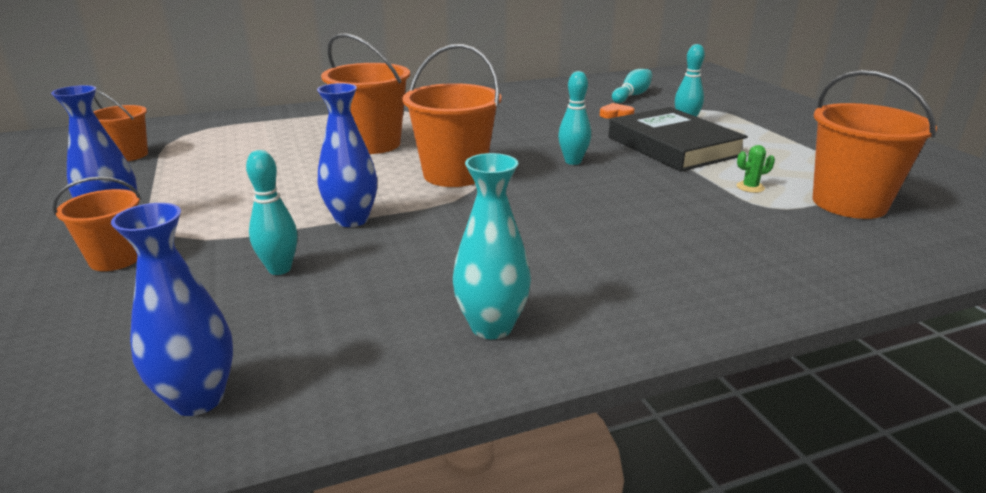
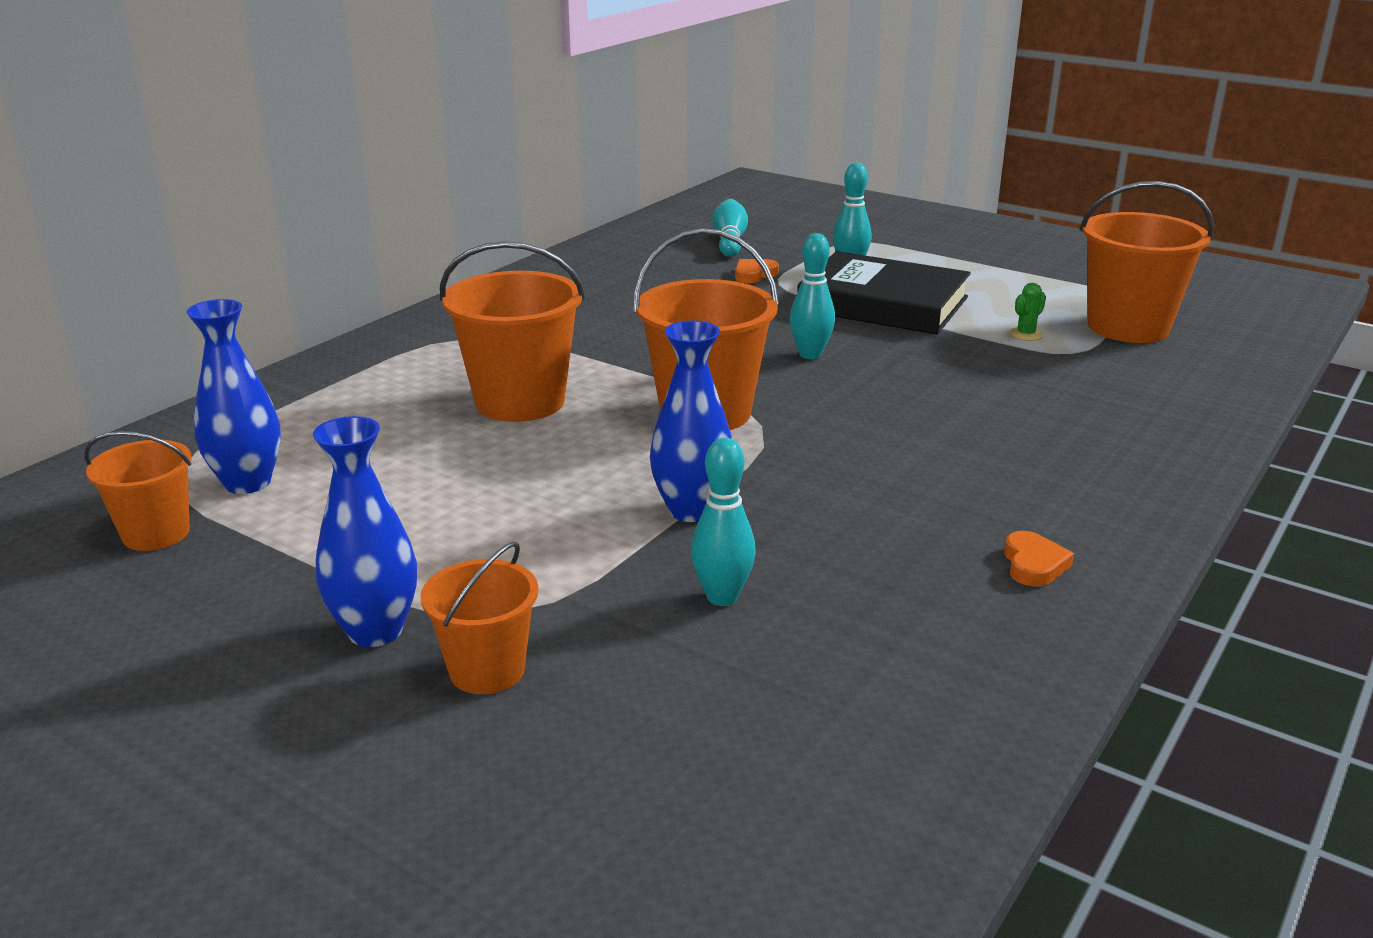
camera: 35 degrees left, 0 degrees up
blue vase [111,203,233,416] -> blue vase moved to [186,299,281,494]
turquoise vase [453,153,531,339] -> orange heart [1004,531,1074,587]

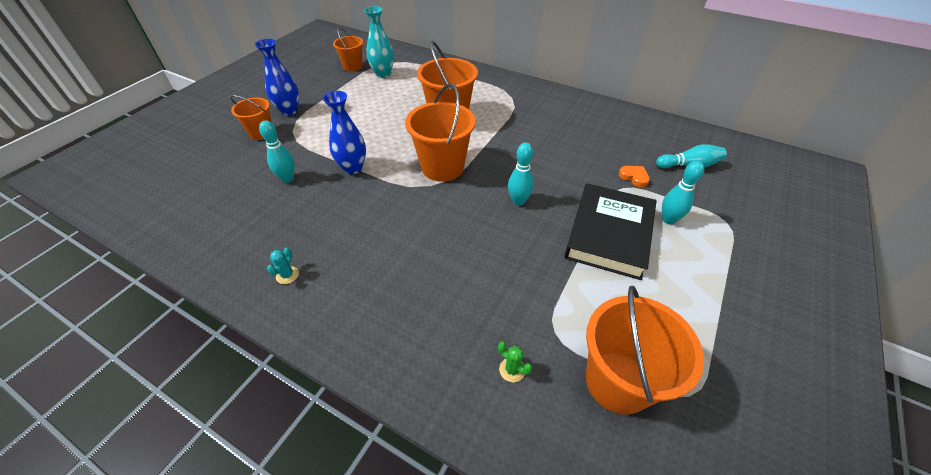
camera: 85 degrees right, 20 degrees up
blue vase [186,299,281,494] -> turquoise vase [364,6,394,78]
orange heart [1004,531,1074,587] -> turquoise cactus [267,248,299,284]
green cactus [1009,283,1046,341] -> green cactus moved to [498,341,532,382]

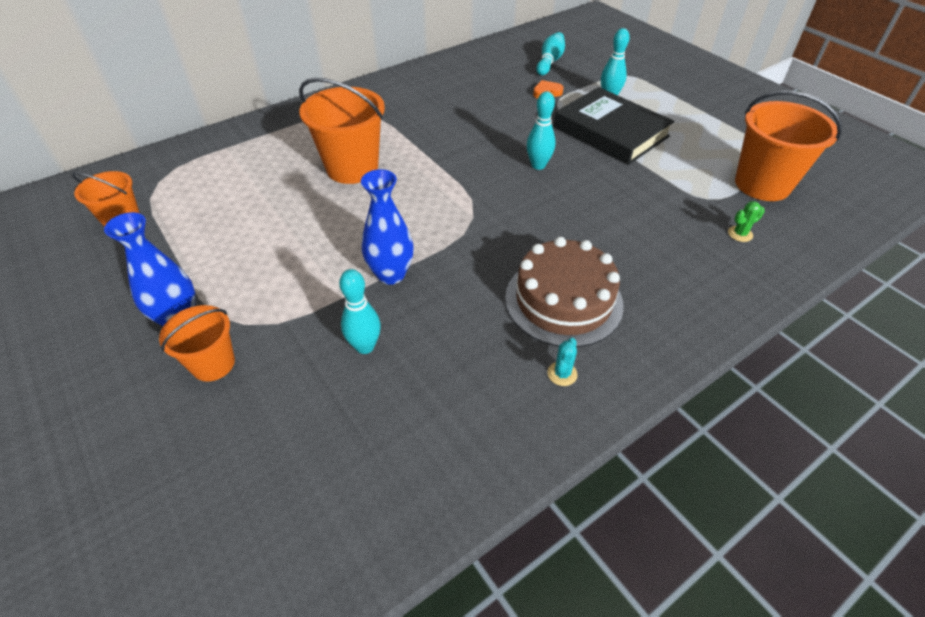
camera: 65 degrees left, 0 degrees up
turquoise cactus [267,248,299,284] -> turquoise cactus turned 75 degrees clockwise [547,338,578,386]
turquoise vase [364,6,394,78] -> none
orange bucket [405,83,475,182] -> none
none -> brown cake [505,237,624,347]

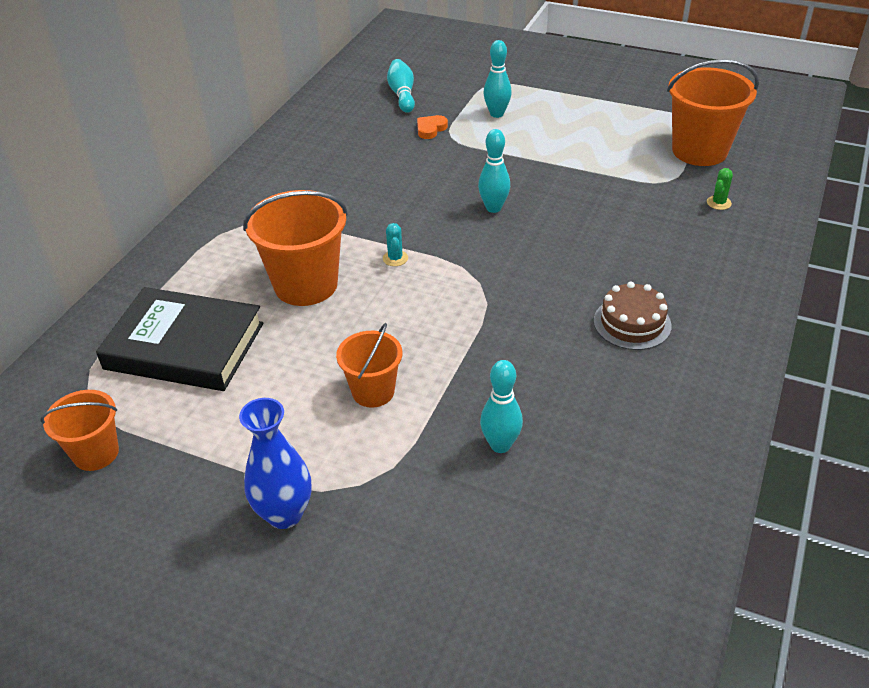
camera: 30 degrees left, 5 degrees down
orange bucket [159,305,235,382] -> orange bucket moved to [336,323,402,408]
blue vase [361,169,413,285] -> none
brown cake [505,237,624,347] -> brown cake [594,282,672,350], size x0.63
turquoise cactus [547,338,578,386] -> turquoise cactus moved to [383,223,408,266]
black book [554,87,674,165] -> black book moved to [96,287,264,391]

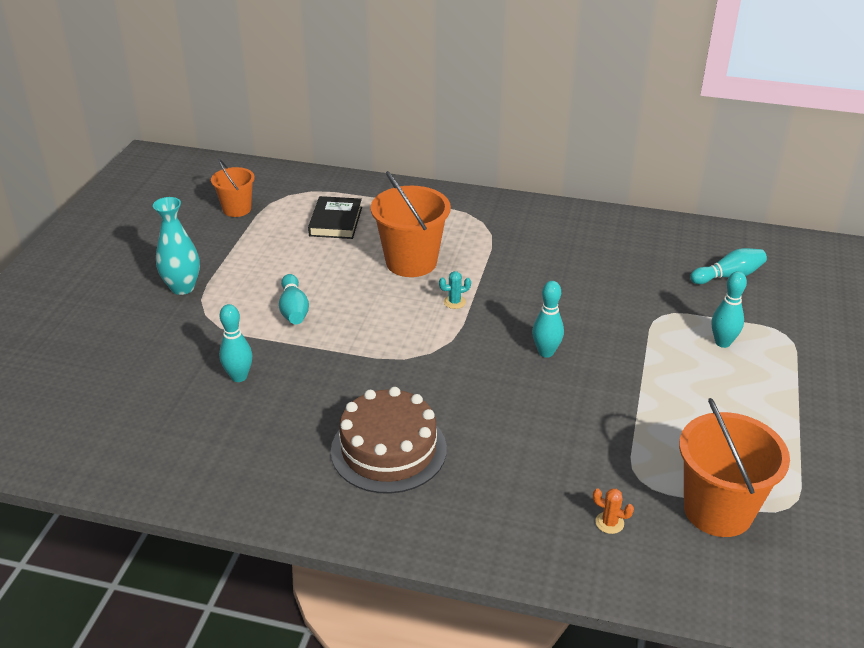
camera: 80 degrees right, 5 degrees down
black book [96,287,264,391] -> black book [308,196,362,239], size x0.62
blue vase [239,398,312,529] -> turquoise vase [153,197,200,295]
orange bucket [336,323,402,408] -> turquoise bowling pin [279,274,309,324]
orange heart [417,115,448,139] -> none
brown cake [594,282,672,350] -> brown cake [331,387,447,494], size x1.59
green cactus [707,168,733,210] -> orange cactus [593,489,634,534]

